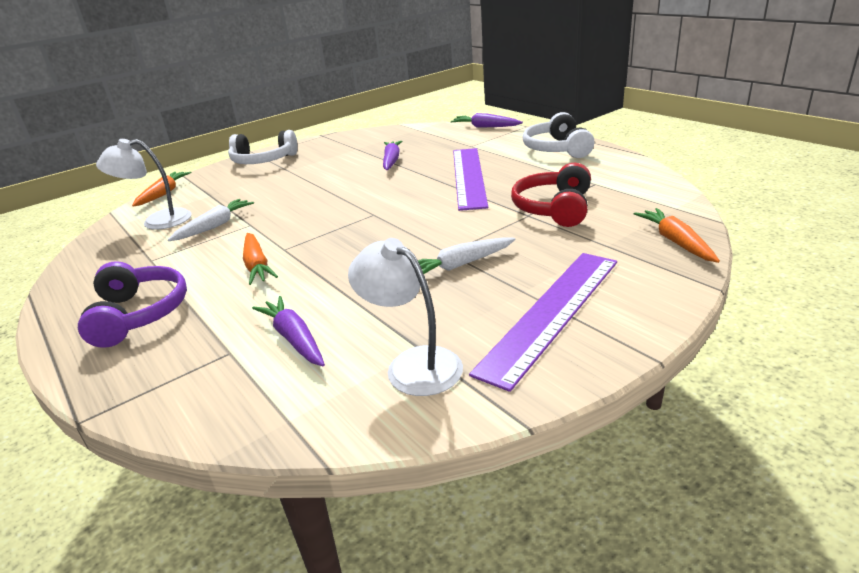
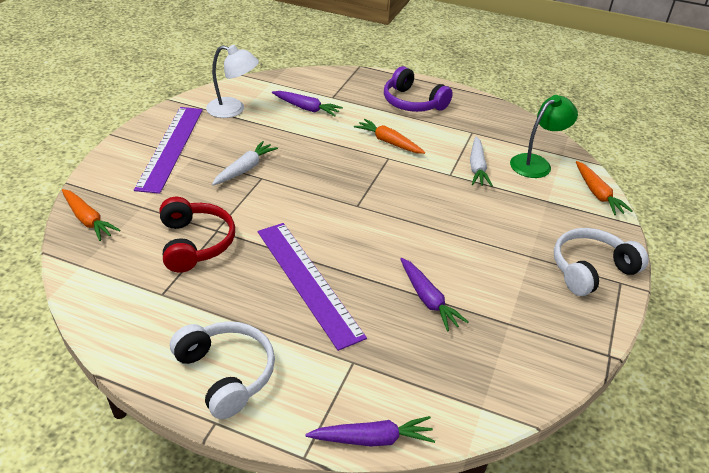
camera: 145 degrees right, 10 degrees up
white lamp [96,139,192,230] -> green lamp [510,95,578,178]

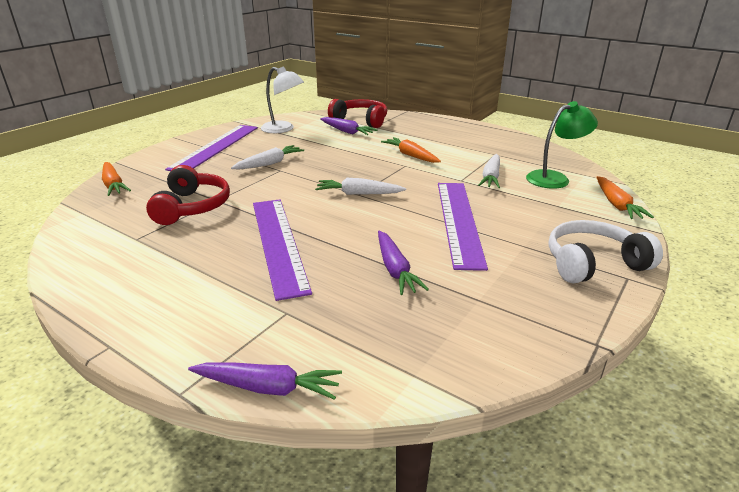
camera: 15 degrees right, 10 degrees down
white headphones [170,321,275,419] -> none
purple headphones [384,66,453,112] -> none
none -> white carrot [315,178,406,195]
none -> red headphones [328,99,387,128]
none -> purple ruler [438,183,488,271]

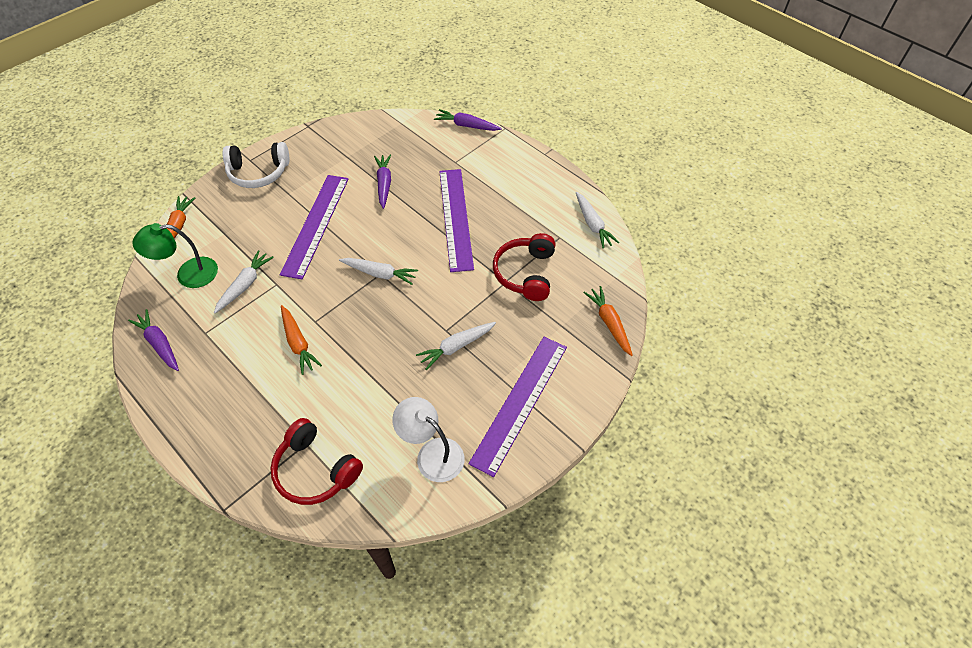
camera: 170 degrees left, 25 degrees up
purple carrot [320,117,377,135] -> purple carrot moved to [128,309,179,371]
none -> white carrot [576,192,620,249]

